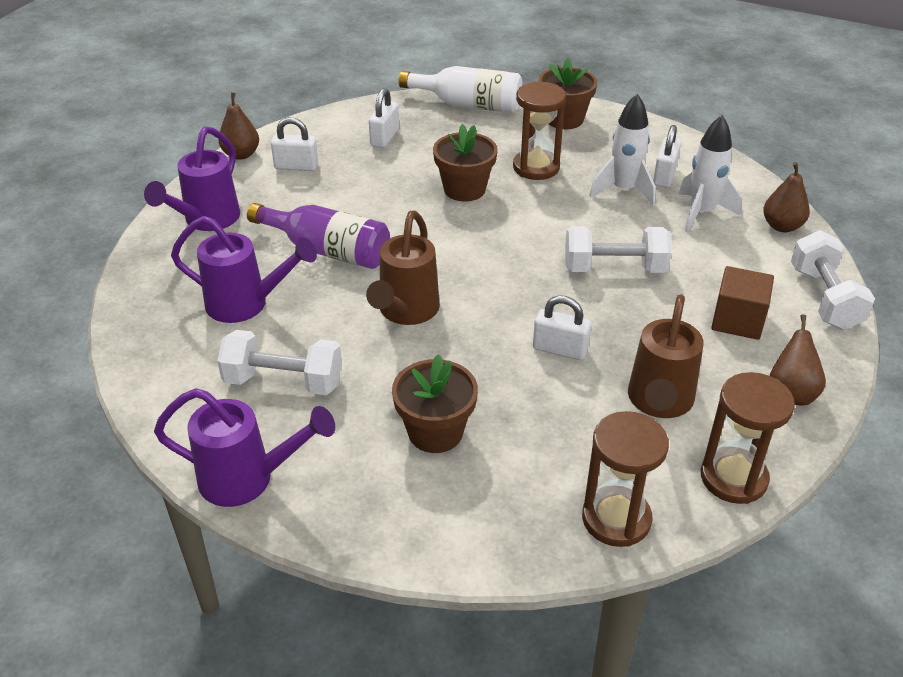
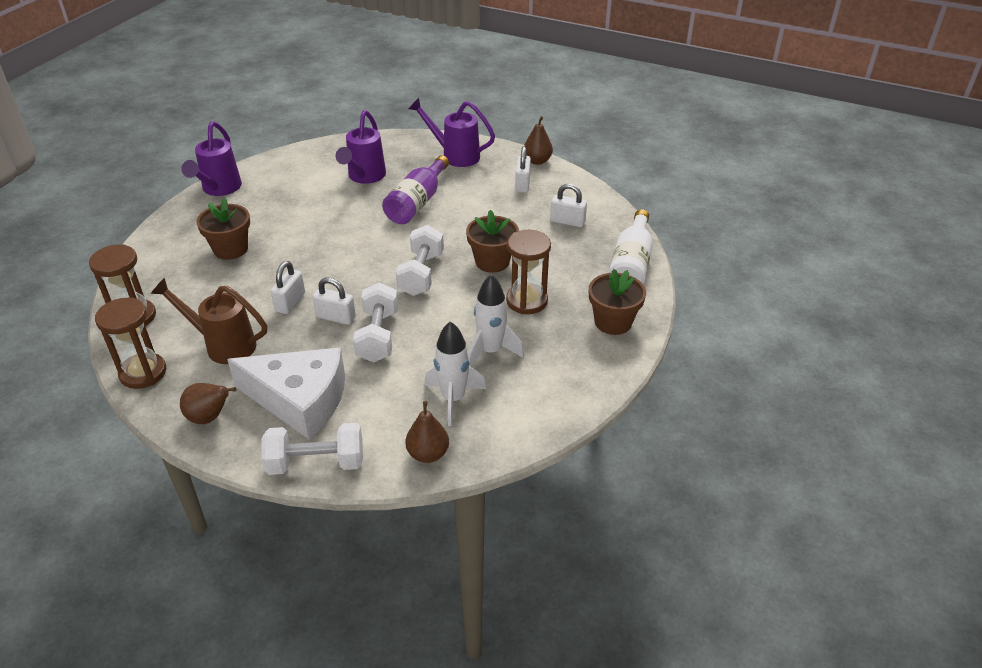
camera: 90 degrees right, 0 degrees up
white dumbbell [217,330,342,395] -> white dumbbell moved to [396,225,444,296]
brown watering can [366,211,440,325] -> none
white padlock [653,125,681,188] -> white padlock moved to [312,277,356,325]
brown cube [711,266,774,340] -> white cheese [227,348,345,440]

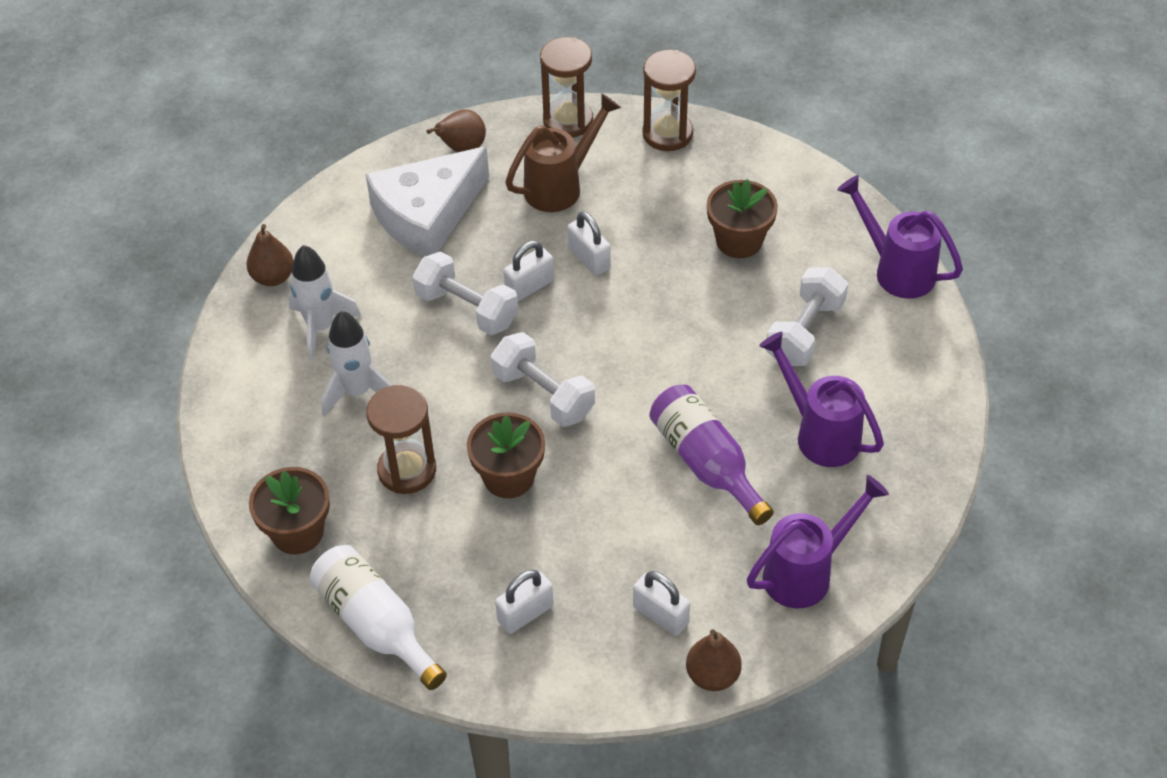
camera: 125 degrees right, 10 degrees up
white dumbbell [261,423,363,475] -> white dumbbell moved to [766,267,848,366]

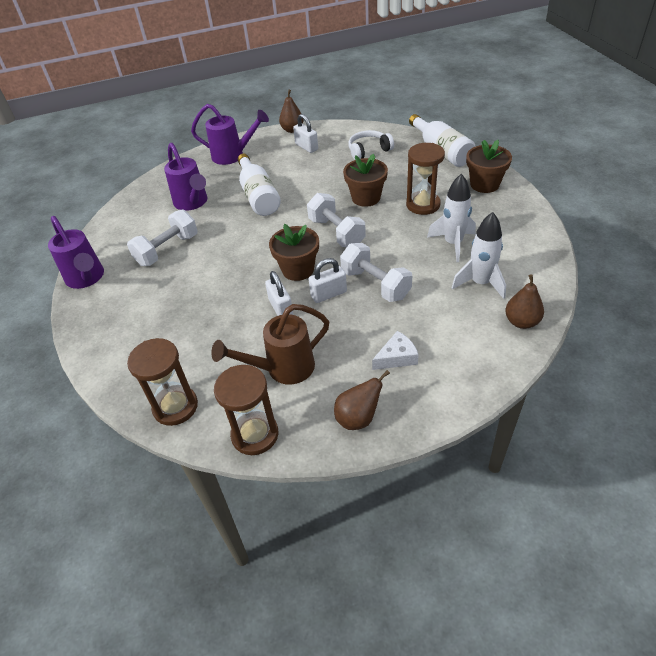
camera: 165 degrees left, 5 degrees down
white cheese [366,146,489,257] -> white cheese [372,331,419,370], size x0.44
white padlock [495,569,554,634] -> white headphones [348,130,394,160]
purple bottle [649,385,774,525] -> white bottle [238,154,281,216]
brown flower pot [707,179,778,258] -> brown flower pot moved to [269,224,319,281]
purple watering can [747,475,889,608] -> purple watering can turned 150 degrees counterclockwise [191,104,269,165]

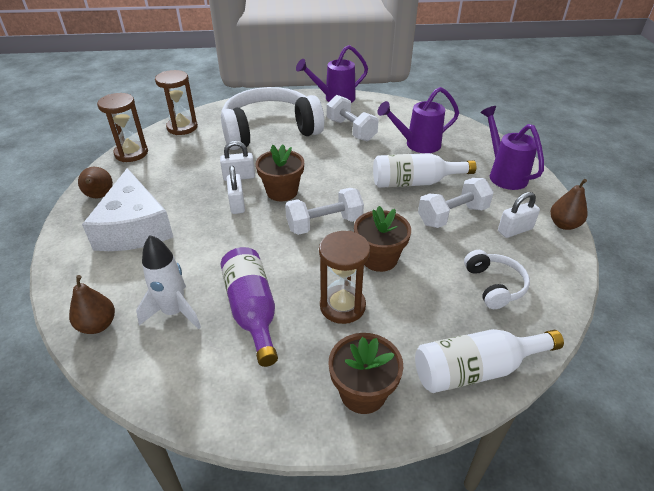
camera: 100 degrees right, 5 degrees down
purple watering can [191,104,269,165] -> purple watering can turned 135 degrees clockwise [480,106,544,190]
brown watering can [211,304,329,385] -> none
white dumbbell [340,243,412,302] -> white dumbbell moved to [418,178,494,228]
white cheese [372,331,419,370] -> white cheese [82,168,173,251], size x2.27
white rocket [427,174,476,262] -> purple bottle [221,247,278,367]
none -> white headphones [221,87,324,150]

